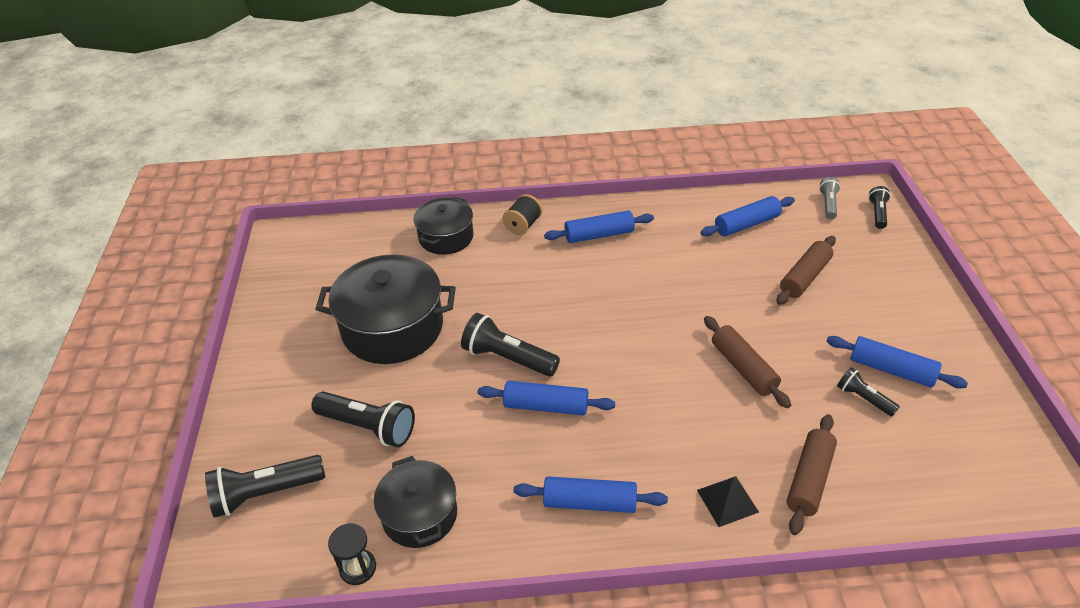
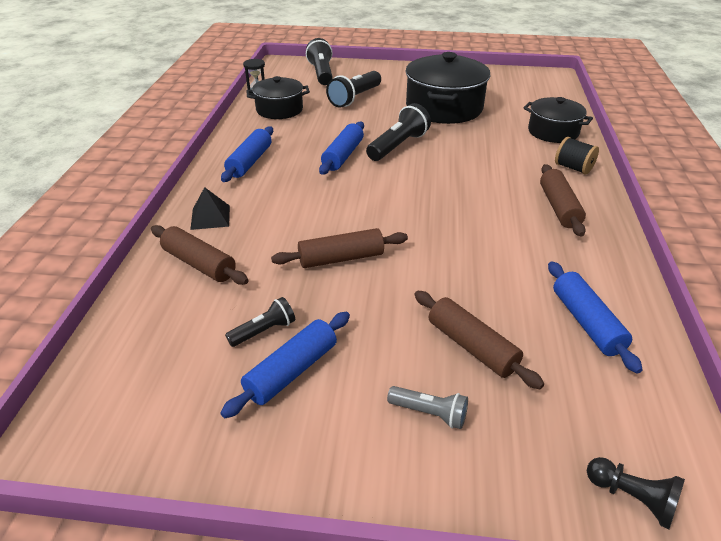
camera: 100 degrees right, 5 degrees down
blue rolling pin [544,211,654,243] -> brown rolling pin [540,164,586,237]
grey flashlight [819,177,841,219] -> grey flashlight moved to [387,386,468,429]
black flashlight [868,186,891,229] -> black pawn [587,457,685,529]

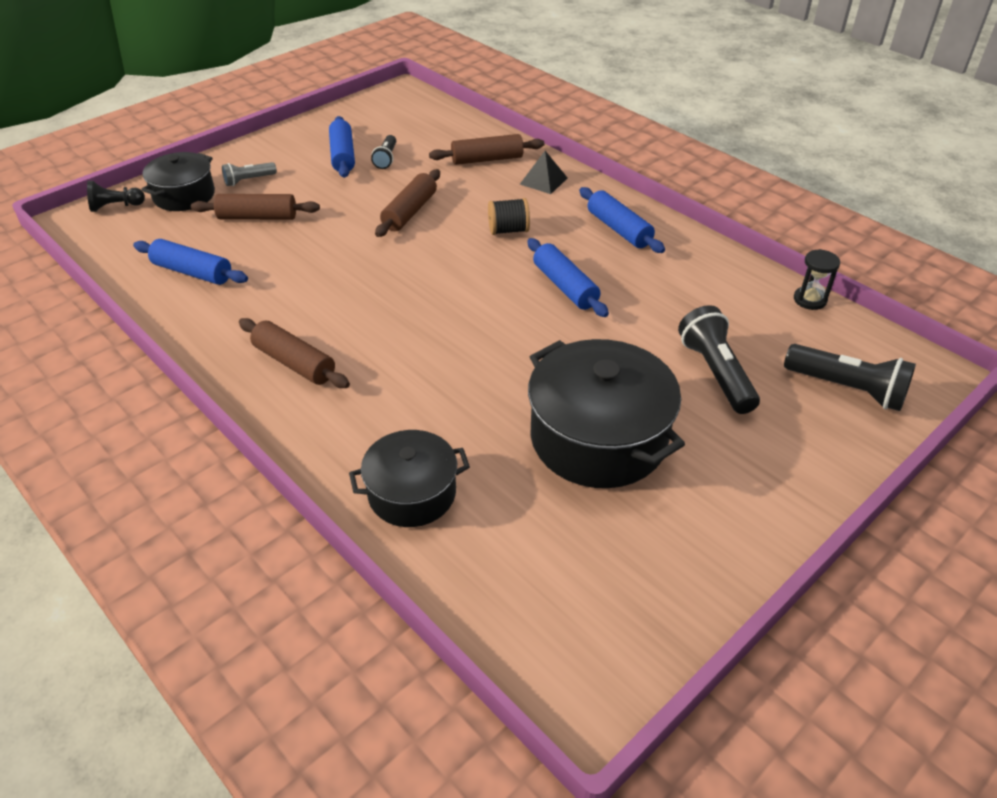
camera: 130 degrees right, 5 degrees up
black pot [246,76,310,119] -> black pot moved to [141,152,215,211]
black flashlight [366,103,431,161] -> none
black spool [555,137,599,175] -> black spool moved to [488,198,530,235]

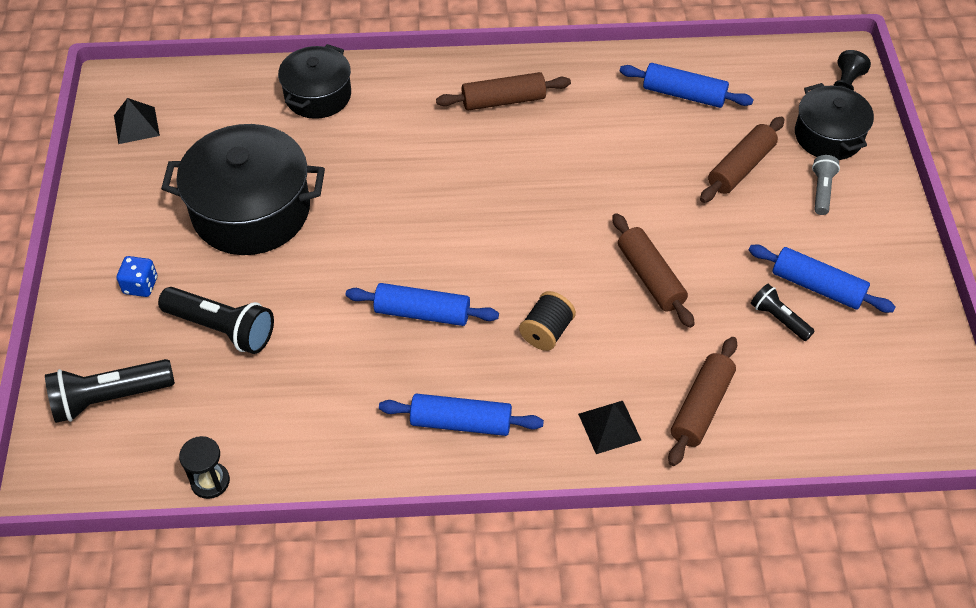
camera: 130 degrees right, 10 degrees up
blue rolling pin [133,239,248,285] -> blue rolling pin turned 45 degrees clockwise [620,63,754,108]
none -> black pyramid [114,98,160,144]
none -> blue dice [117,256,157,297]

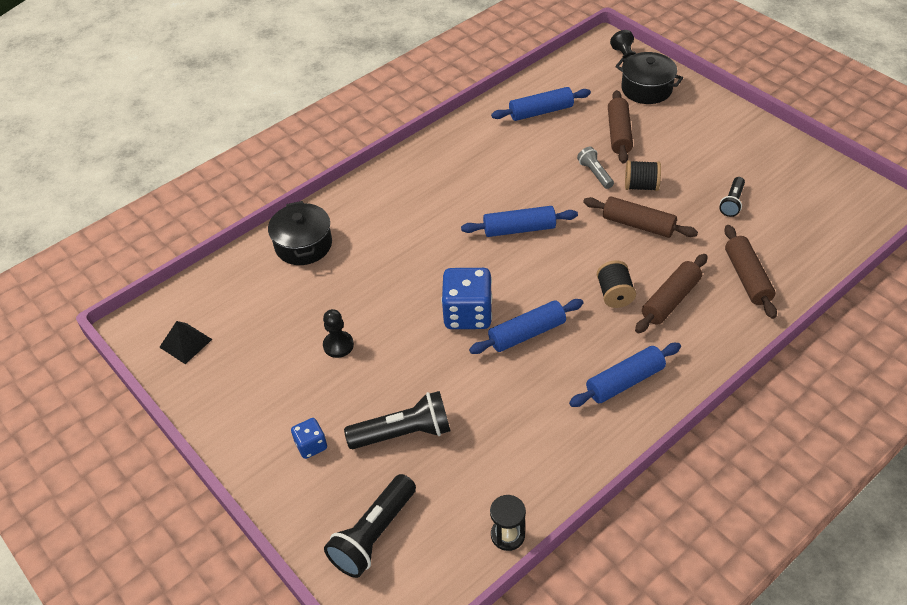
camera: 35 degrees left, 5 degrees down
black pot [161,124,325,255] -> black pawn [323,309,354,358]
brown rolling pin [436,72,571,111] -> brown rolling pin moved to [635,254,708,333]
black pyramid [578,401,641,454] -> none
blue rolling pin [749,245,895,313] -> blue rolling pin moved to [461,206,578,237]
black flashlight [751,284,815,341] -> black flashlight turned 75 degrees counterclockwise [719,177,745,217]
grey flashlight [812,155,840,215] -> grey flashlight moved to [577,147,614,189]
none -> blue dice [441,268,492,329]
none -> black spool [625,160,661,191]

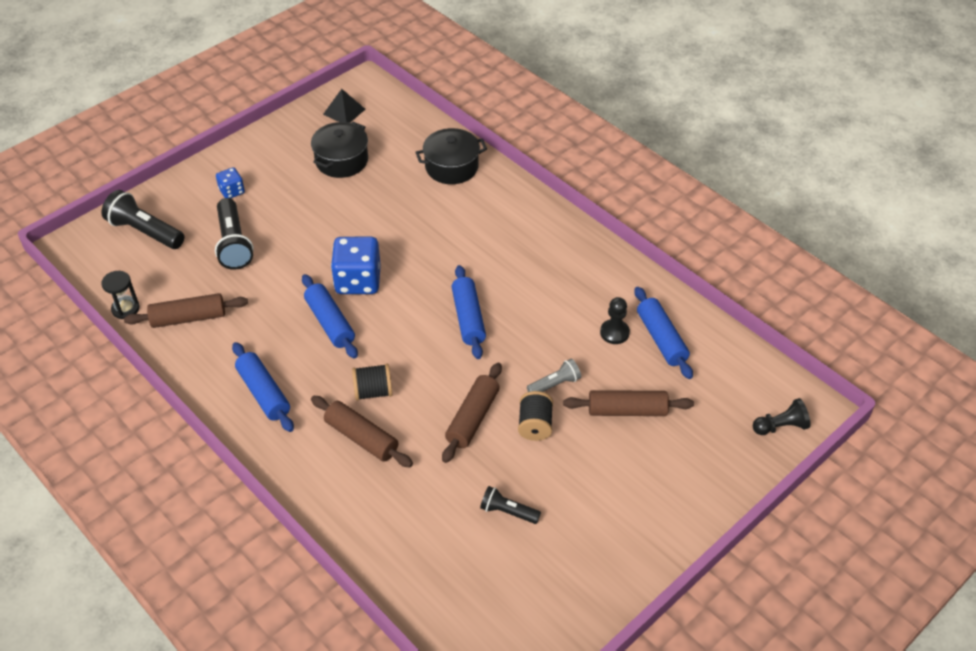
camera: 85 degrees right, 0 degrees up
black pawn [323,309,354,358] -> black pawn moved to [600,297,630,344]
black pot [615,52,683,104] -> black pot moved to [311,122,368,178]
brown rolling pin [724,225,777,319] -> brown rolling pin moved to [124,293,248,328]

